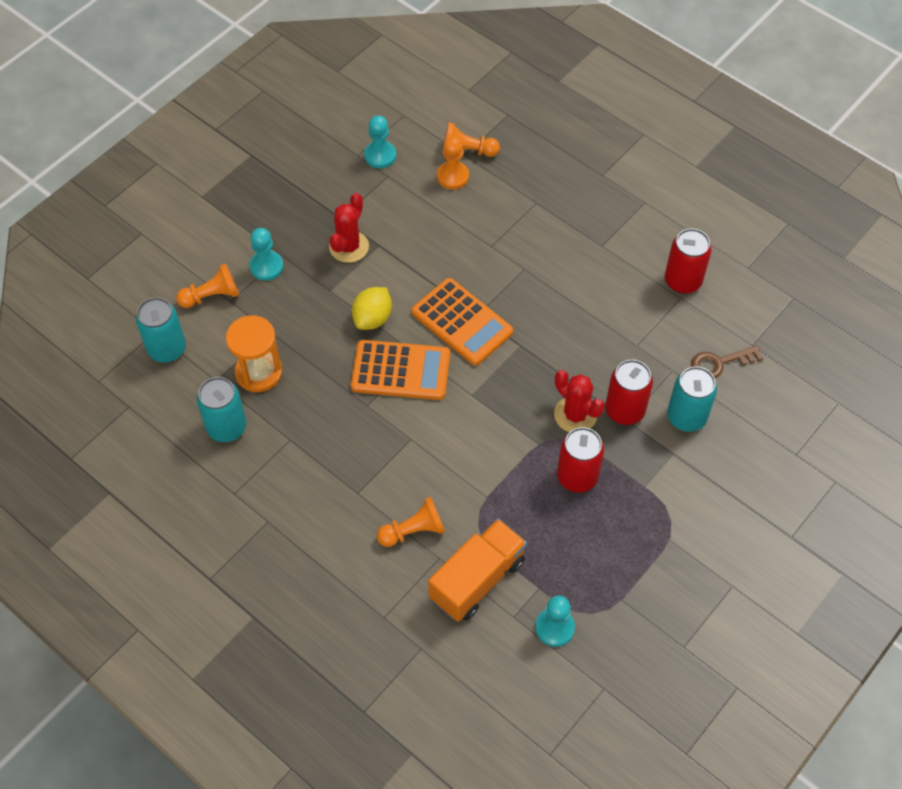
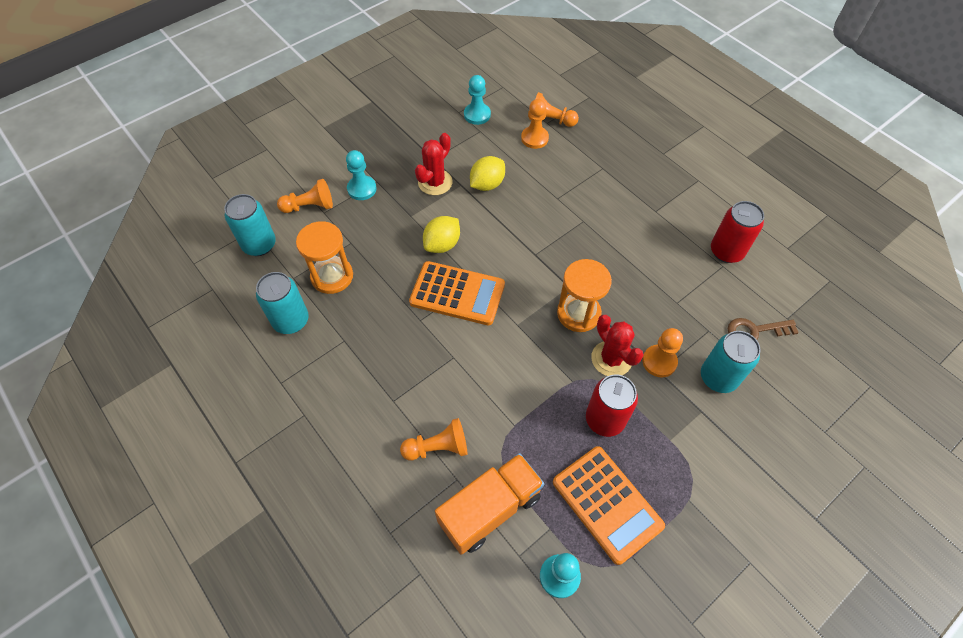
camera: 10 degrees right, 0 degrees up
orange calculator [412,278,513,366] -> orange calculator moved to [553,446,665,565]
red can [605,359,653,425] -> orange pawn [642,328,683,377]
none -> yellow lemon [470,156,505,191]
none -> orange hourglass [557,259,612,332]

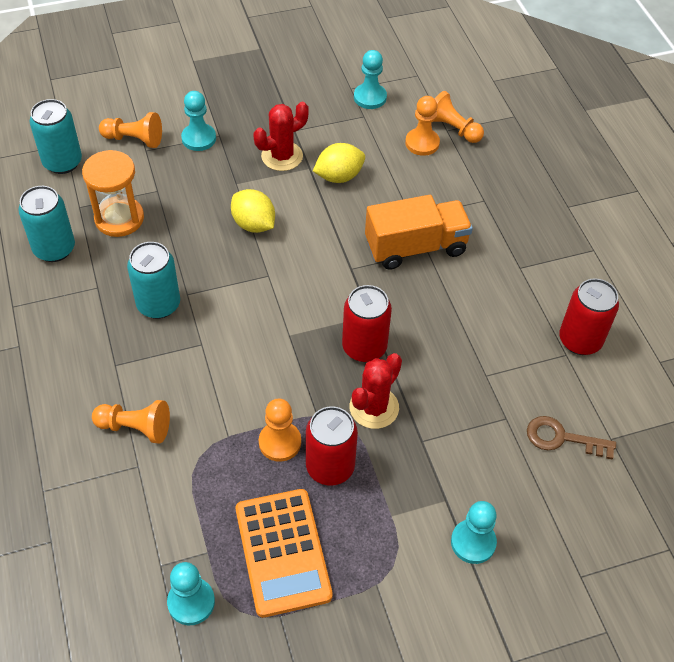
camera: 20 degrees right, 5 degrees down
orange calculator [409,261,505,325] -> none
yellow lemon [423,216,460,253] -> yellow lemon turned 75 degrees clockwise [231,189,275,233]
orange truck [435,453,544,554] -> orange truck moved to [365,195,473,270]
orange hourglass [557,259,612,332] -> red can [342,285,392,362]
red cactus [591,315,644,376] -> red cactus turned 45 degrees clockwise [349,353,402,429]
orange pawn [642,328,683,377] -> orange pawn moved to [259,398,301,462]
turquoise can [701,331,761,393] -> turquoise can moved to [127,242,180,319]
none -> turquoise pawn [451,501,497,564]

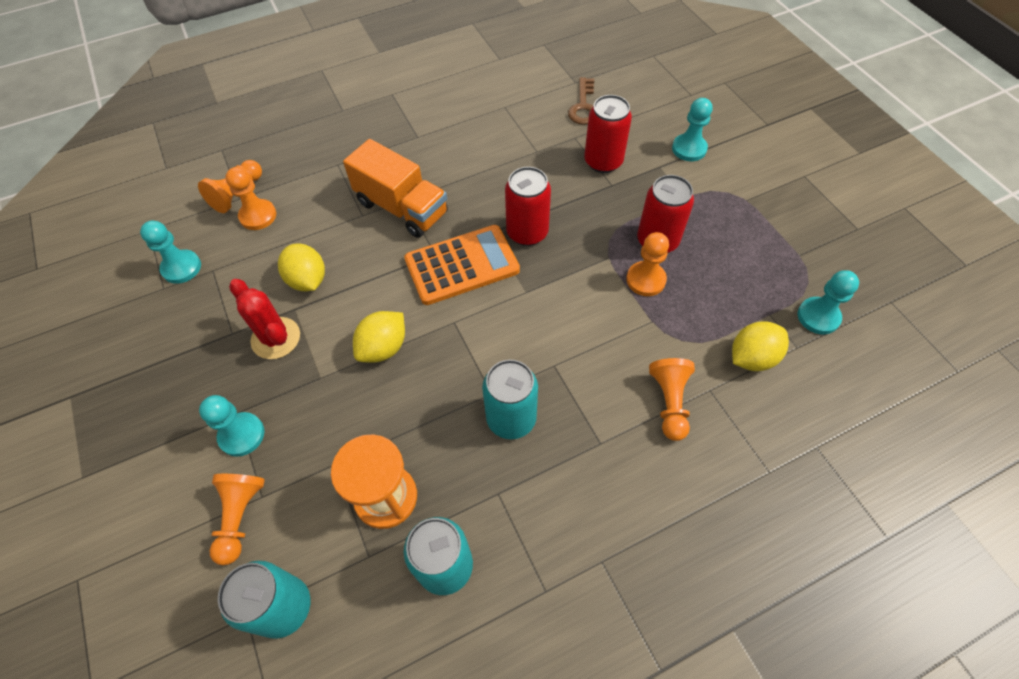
camera: 95 degrees left, 5 degrees up
orange calculator [236,489,333,618] -> orange calculator moved to [404,225,520,305]
red cactus [349,353,402,429] -> none
orange truck [365,195,473,270] -> orange truck turned 150 degrees clockwise [343,139,448,238]
red can [559,278,619,355] -> red can moved to [584,95,632,173]
none -> yellow lemon [732,321,789,371]

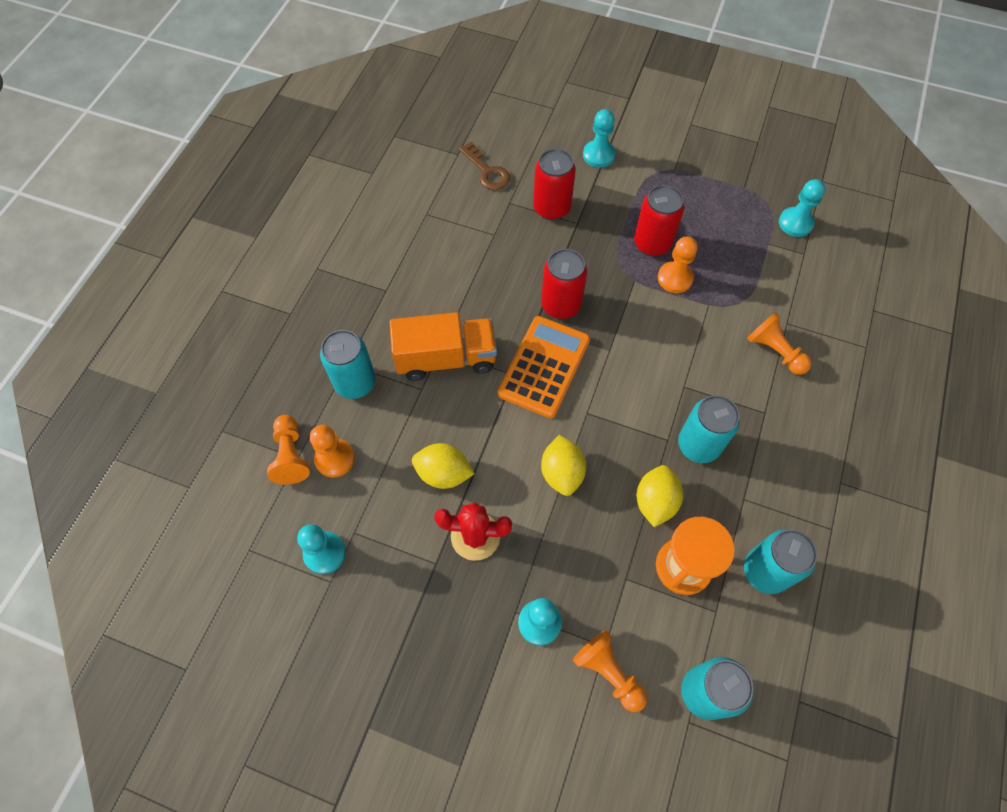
camera: 45 degrees left, 5 degrees up
yellow lemon [732,321,789,371] -> yellow lemon moved to [636,465,683,527]
none -> turquoise can [320,330,376,399]

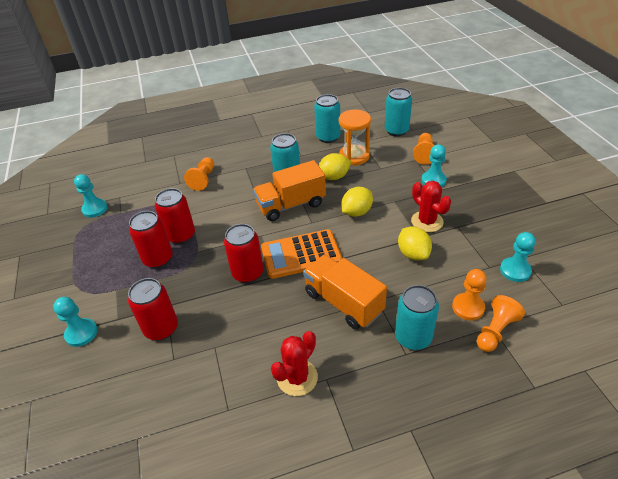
camera: 125 degrees left, 20 degrees down
brown key [459,142,510,190] -> none
orange pawn [658,236,698,293] -> red can [155,188,195,244]
none -> orange truck [253,160,326,221]
none -> red cactus [271,331,318,396]

